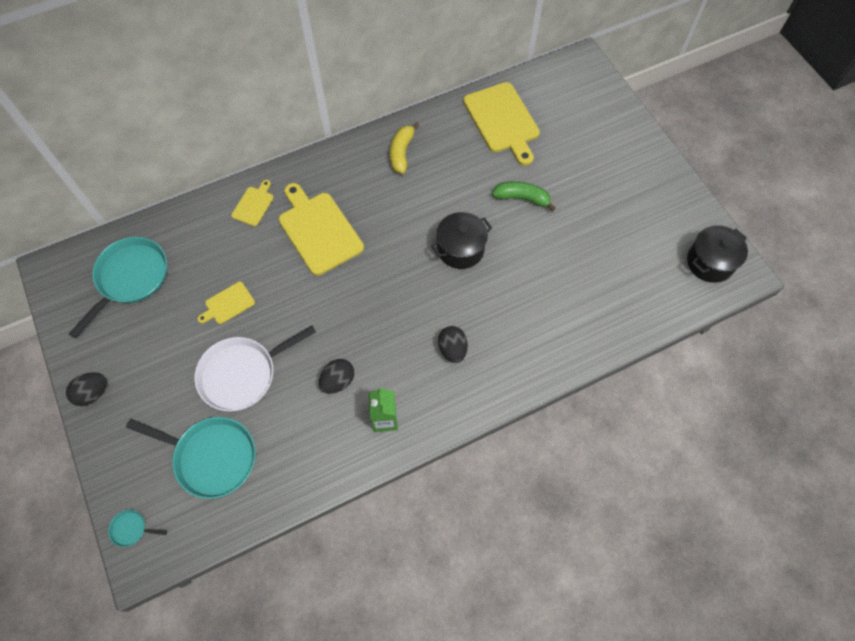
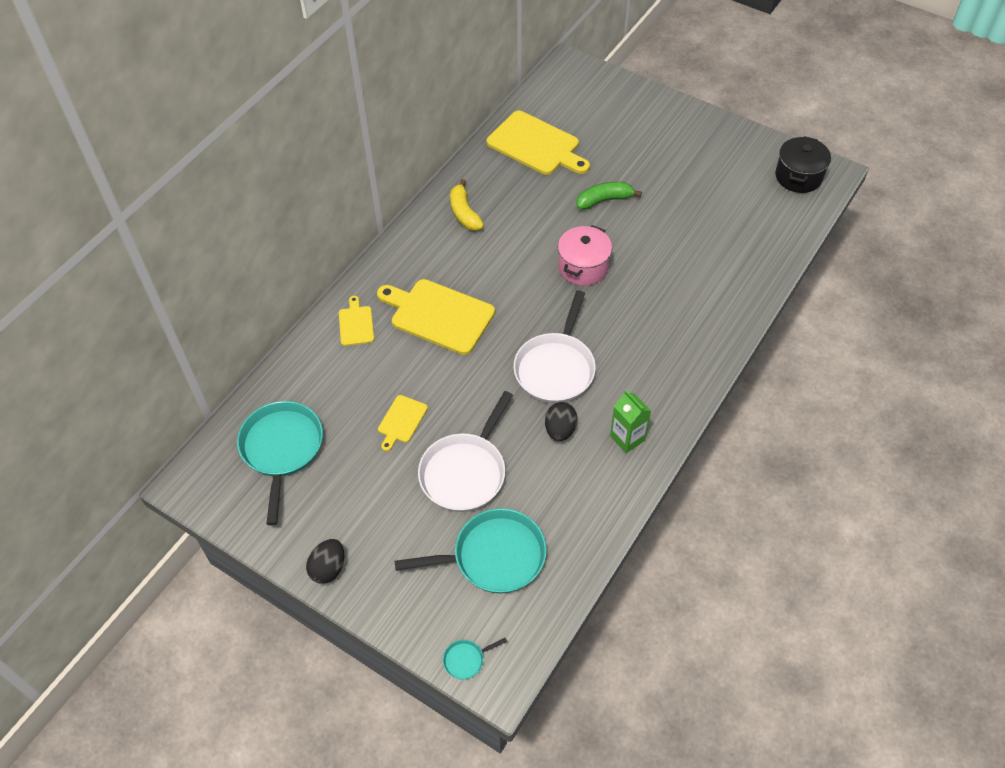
camera: 30 degrees left, 10 degrees down
black pot [431,212,492,269] -> pink pot [558,225,612,286]
black egg [438,326,468,363] -> none
none -> white pan [513,291,596,403]

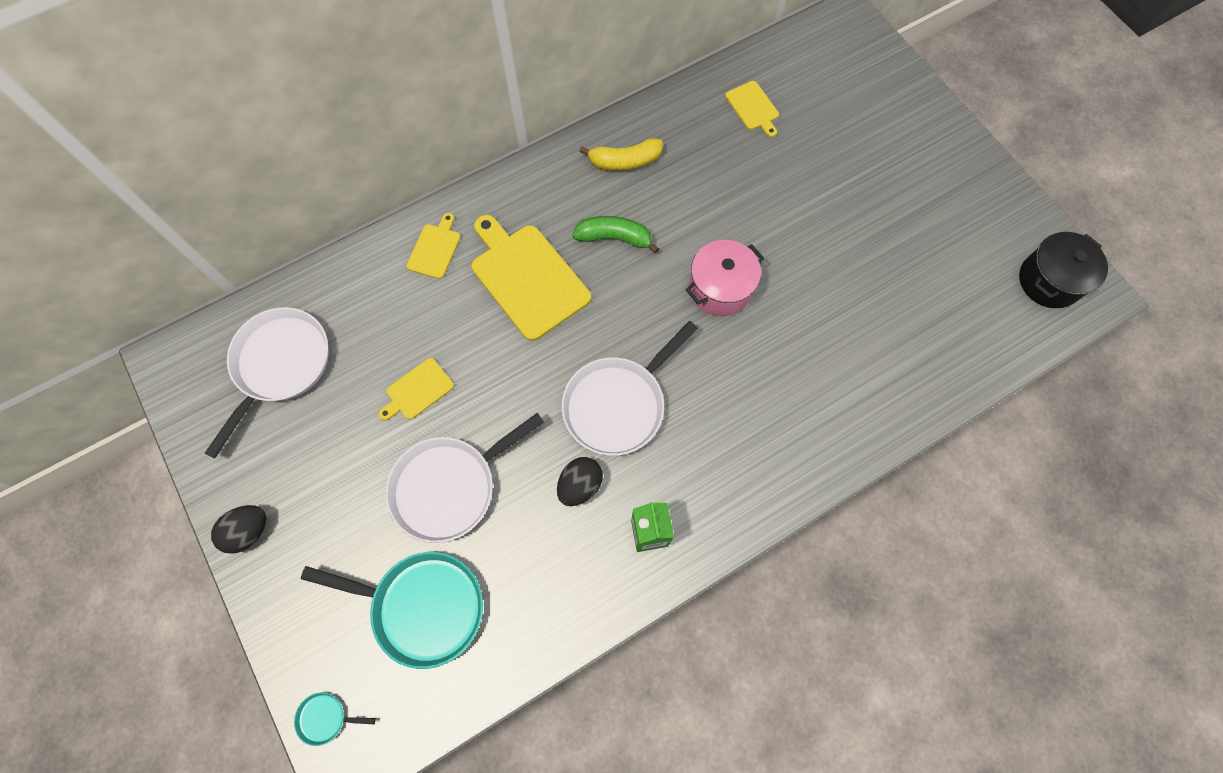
camera: 25 degrees right, 15 degrees up
turquoise pan [237,401,323,525] -> white pan [204,307,329,458]
yellow banana [450,179,484,231] -> yellow banana turned 105 degrees counterclockwise [580,138,663,171]
yellow cutting board [487,111,590,175] -> yellow cutting board [725,81,779,137], size x0.50
green banana [576,182,642,210] -> green banana moved to [572,216,659,254]

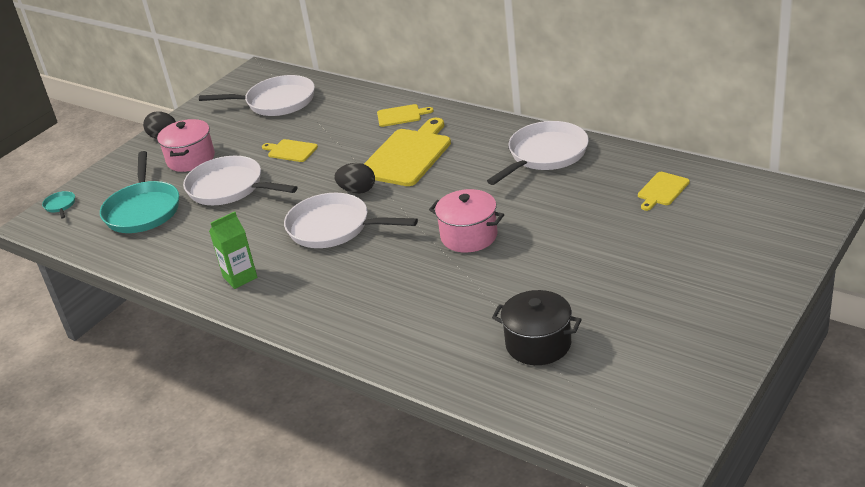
camera: 70 degrees right, 35 degrees down
black egg [557,457,603,506] -> black egg moved to [334,163,375,194]
green banana [572,216,659,254] -> none
yellow banana [580,138,663,171] -> white pan [487,121,589,185]
black pot [1019,232,1108,308] -> black pot moved to [492,290,582,365]
none -> pink pot [157,119,215,172]

